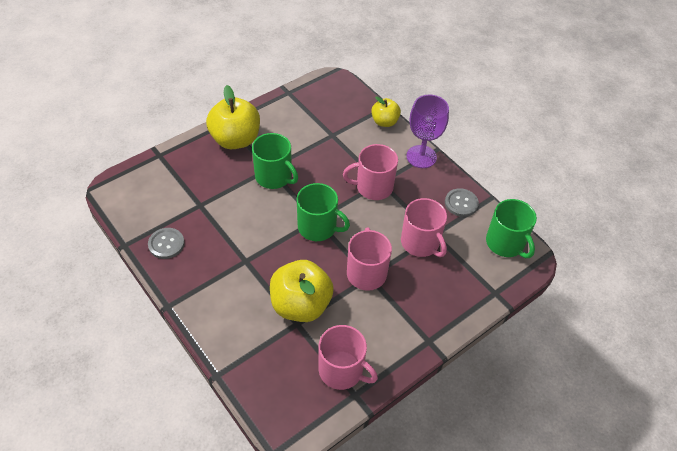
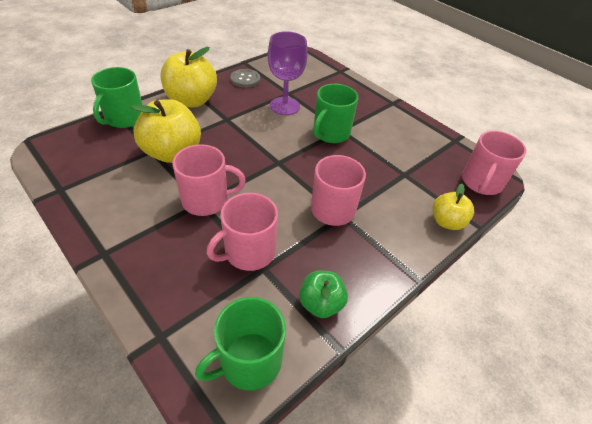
camera: 85 degrees right, 5 degrees down
yellow apple [206,85,260,149] -> yellow apple moved to [161,47,217,107]
green mug [297,183,350,241] -> green mug moved to [91,67,143,128]
pink mug [318,325,378,390] -> pink mug moved to [462,131,526,195]
purple goblet [406,95,449,168] -> purple goblet moved to [268,31,308,115]
grey button [445,188,479,217] -> green apple [299,270,348,318]

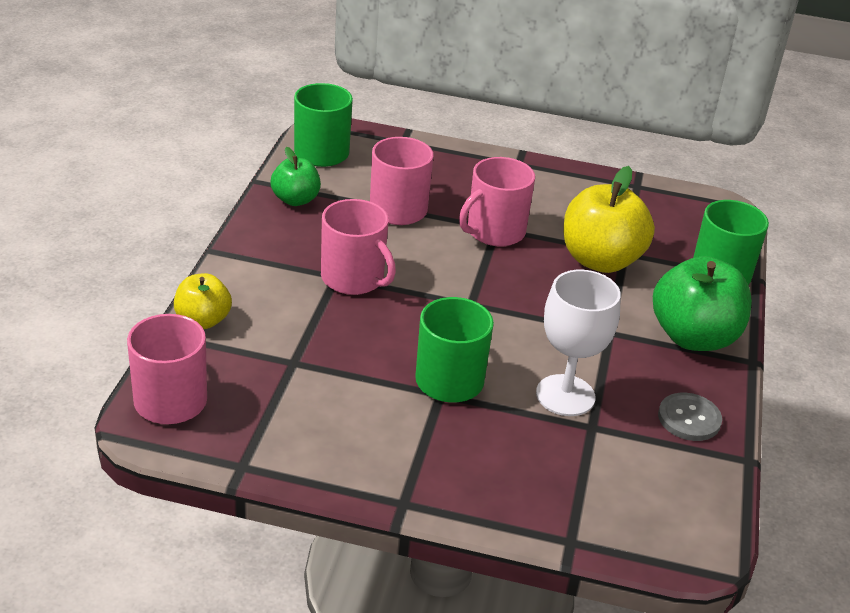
camera: 145 degrees right, 10 degrees down
yellow apple [161,47,217,107] -> green apple [653,256,752,351]
purple goblet [268,31,308,115] -> white goblet [536,270,621,416]

